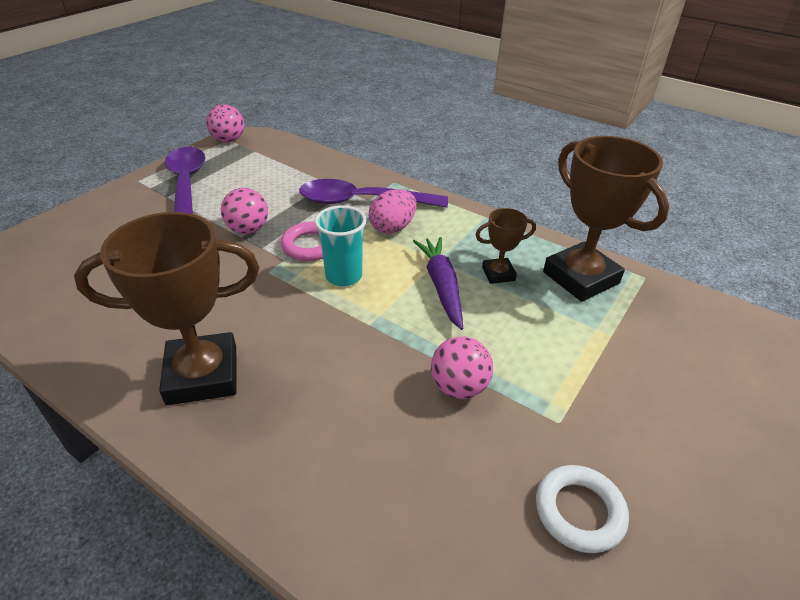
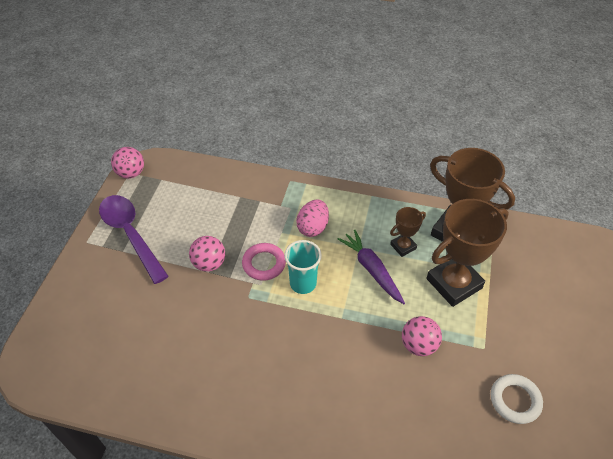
camera: 20 degrees left, 10 degrees up
brown trophy [74,212,259,405] -> brown trophy moved to [427,199,509,307]
purple spoon [299,179,448,208] -> none

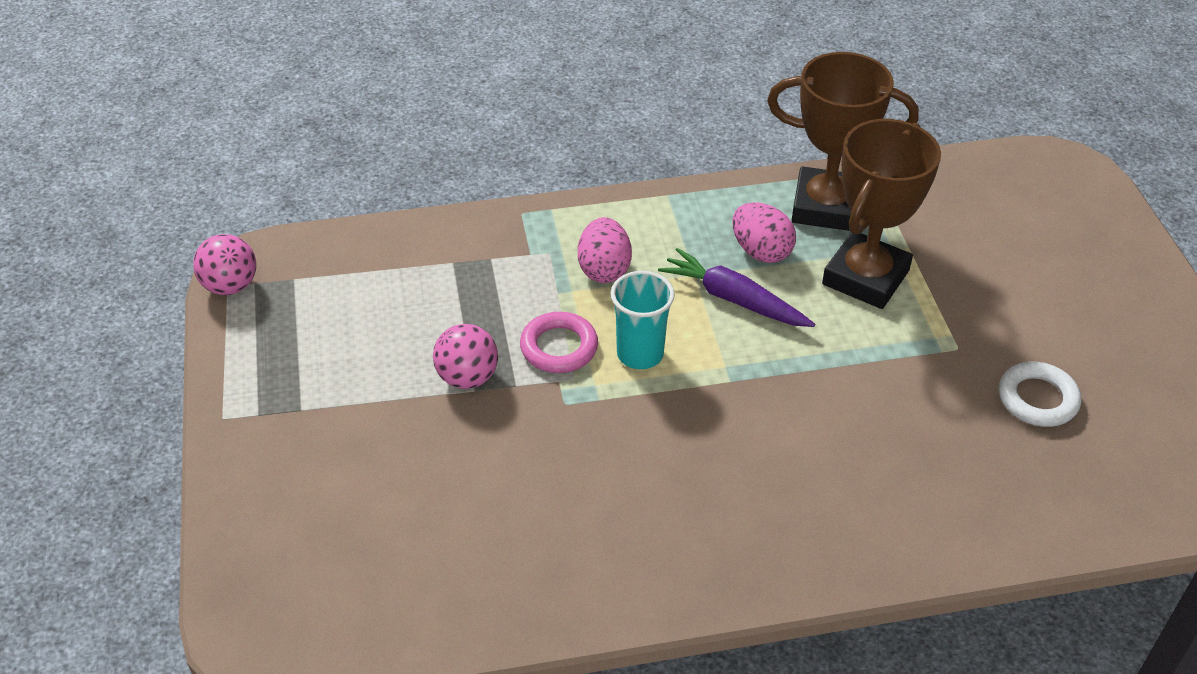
camera: 25 degrees left, 5 degrees down
purple spoon [99,195,169,284] -> none
brown trophy [390,207,426,257] -> pink egg [732,202,796,263]
pink ball [402,316,442,356] -> none

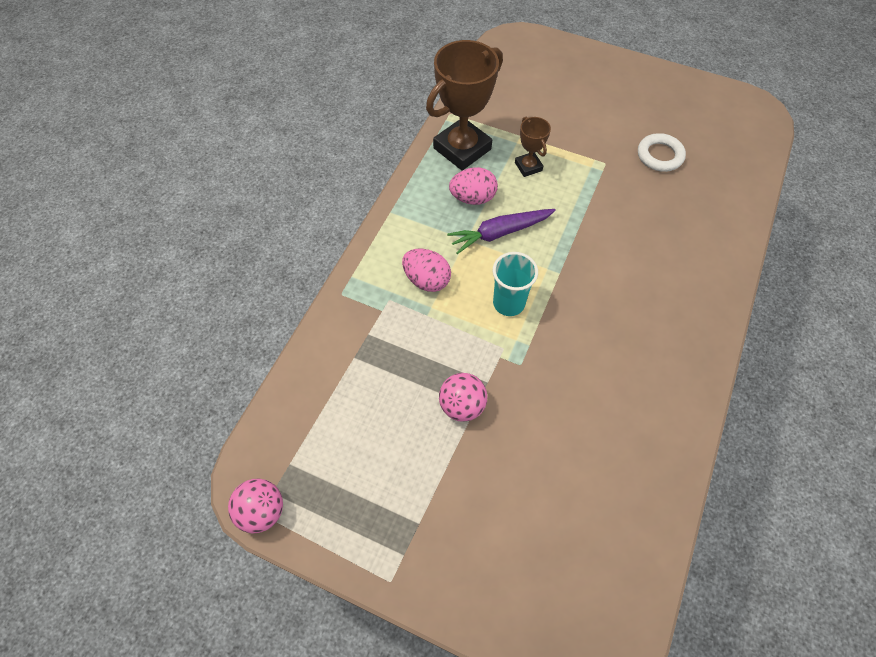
camera: 55 degrees left, 15 degrees up
pink ring [520,312,598,373] -> none
brown trophy [822,119,941,309] -> brown trophy [515,117,551,177], size x0.49

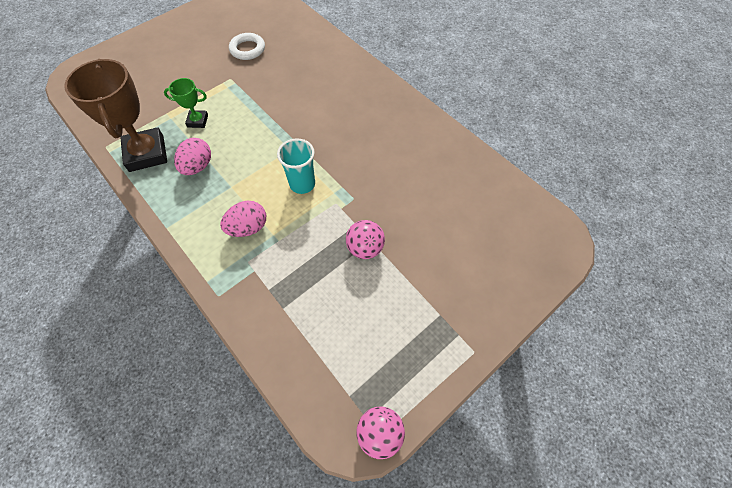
camera: 65 degrees left, 0 degrees up
purple carrot [447,209,556,254] -> none
brown trophy [515,117,551,177] -> green trophy [164,78,208,128]

